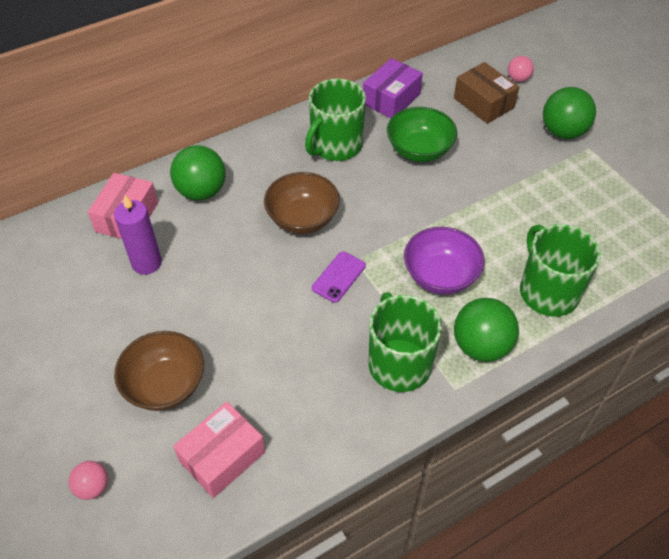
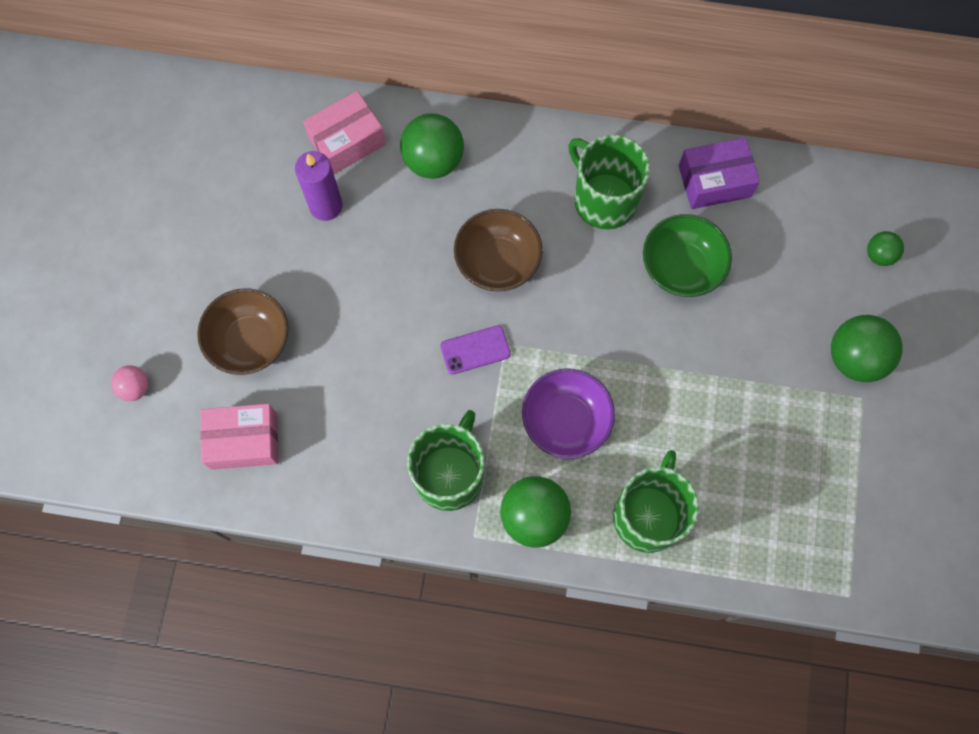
camera: 40 degrees right, 20 degrees up
green mug [305,79,366,161] -> green mug turned 60 degrees clockwise [568,135,650,229]
brown box [454,62,519,124] -> none
pink ball [508,56,534,82] -> green ball [867,231,904,266]

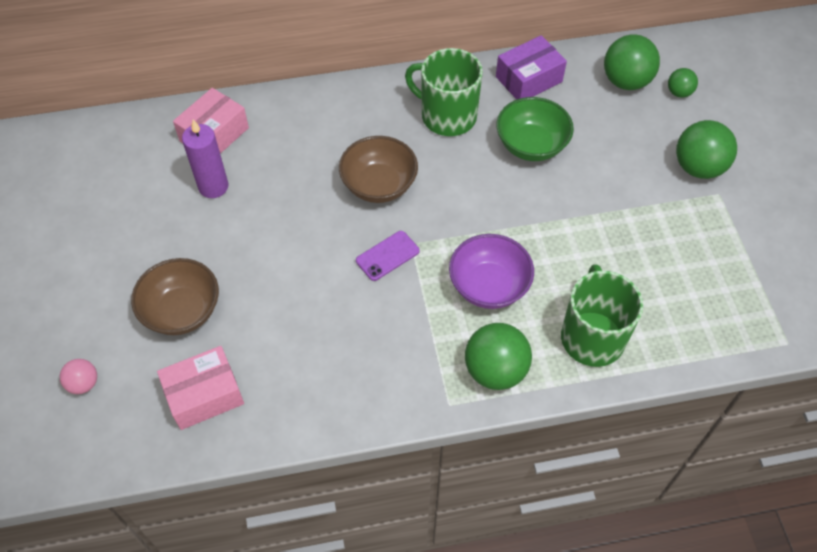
camera: 20 degrees left, 15 degrees down
green ball [400,113,464,179] -> green ball moved to [604,34,660,90]
green mug [407,410,485,511] -> none

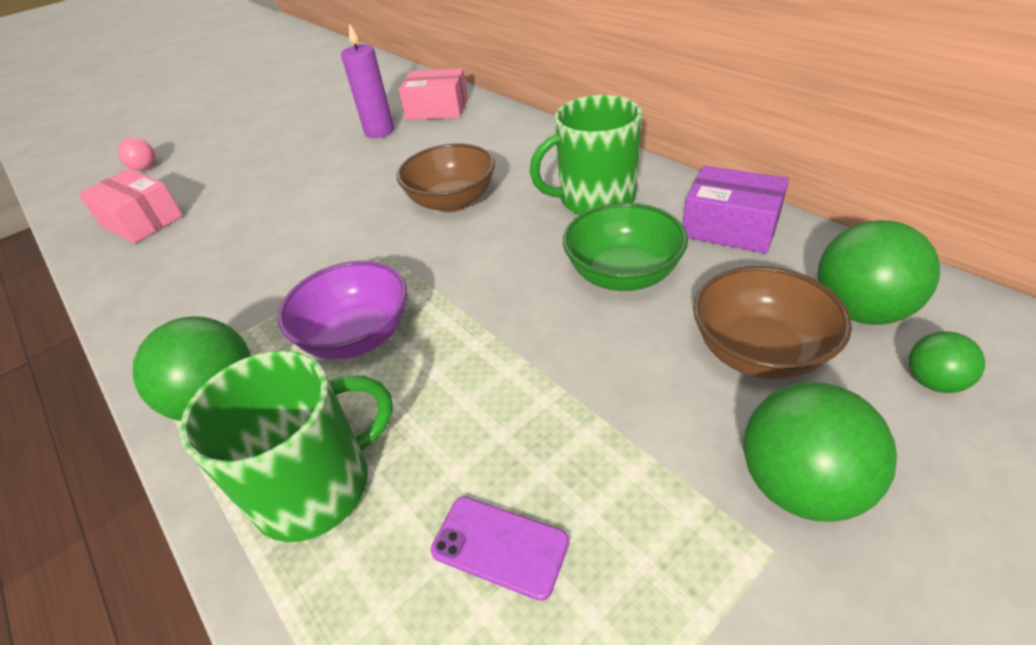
camera: 65 degrees right, 15 degrees down
brown bowl [131,258,219,335] -> brown bowl moved to [693,266,852,380]
purple phone [356,231,420,281] -> purple phone moved to [431,497,569,601]
green mug [405,48,483,136] -> green mug turned 105 degrees counterclockwise [530,95,642,215]

